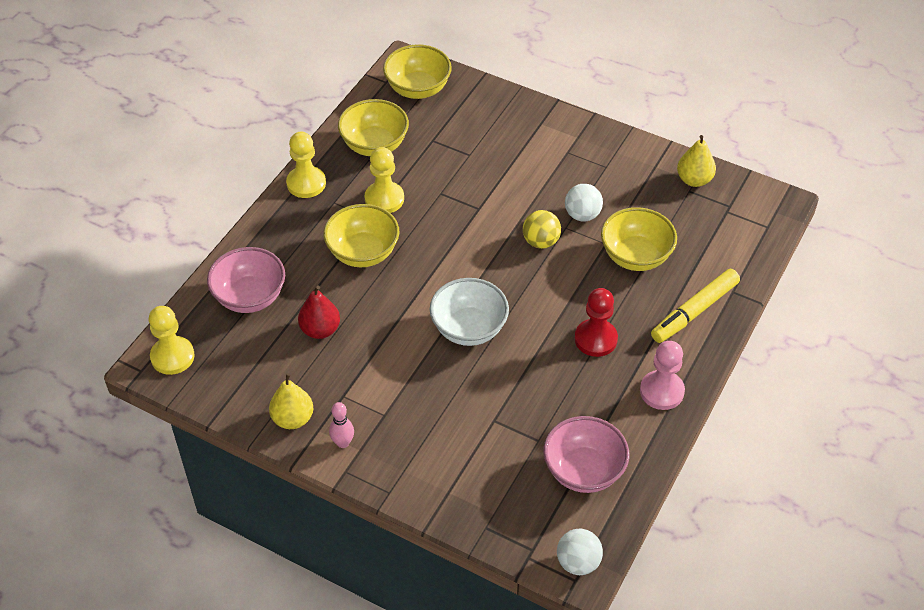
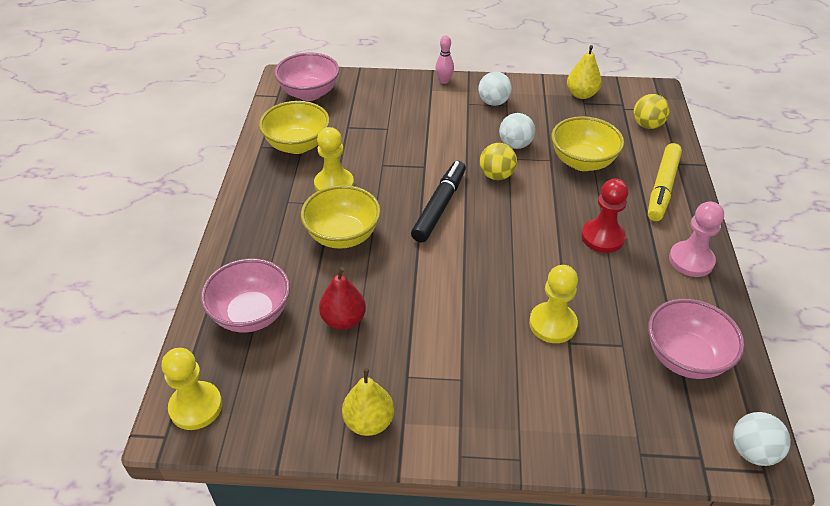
camera: 25 degrees left, 5 degrees down
yellow pawn [286,132,326,198] -> yellow pawn moved to [529,265,578,343]
pink bowling pin [329,402,354,448] -> pink bowling pin moved to [435,35,454,84]
yellow bowl [383,44,452,99] -> pink bowl [274,53,339,101]
white bowl [430,278,509,346] -> none
none -> black marker [411,161,466,242]
none -> white ball [478,72,512,106]
none -> yellow ball [633,94,670,129]

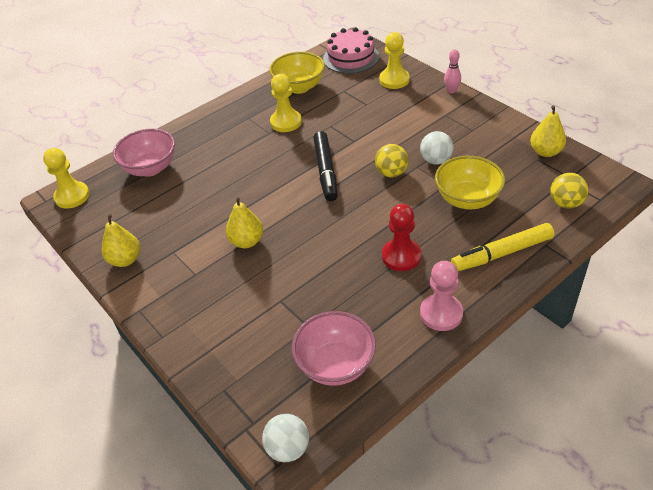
camera: 50 degrees right, 0 degrees up
pink bowl [274,53,339,101] -> pink cake [323,27,379,74]
yellow bowl [301,185,381,249] -> none
red pear [319,267,366,330] -> none
black marker [411,161,466,242] -> black marker turned 105 degrees clockwise [313,131,338,201]
white ball [478,72,512,106] -> none
yellow pawn [529,265,578,343] -> yellow pawn moved to [379,32,410,89]
none -> yellow pear [226,197,263,248]

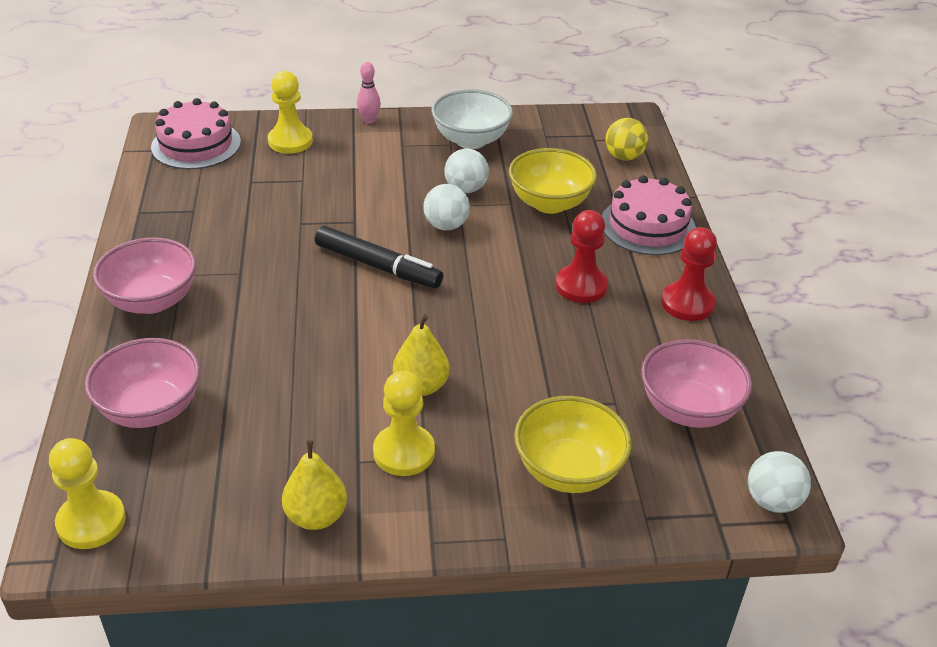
camera: 60 degrees left, 5 degrees down
yellow bowl [269,52,325,94] -> yellow bowl moved to [514,396,632,493]
yellow pawn [270,74,302,132] -> yellow pawn moved to [373,371,435,476]
yellow ball [375,144,408,177] -> white ball [423,184,470,230]
pink pawn [420,261,463,331] -> red pawn [661,227,717,321]
yellow marker [451,223,554,271] -> pink cake [602,175,696,255]
yellow pear [530,105,566,157] -> none
none -> pink bowl [93,237,196,314]
none -> white bowl [431,89,513,149]

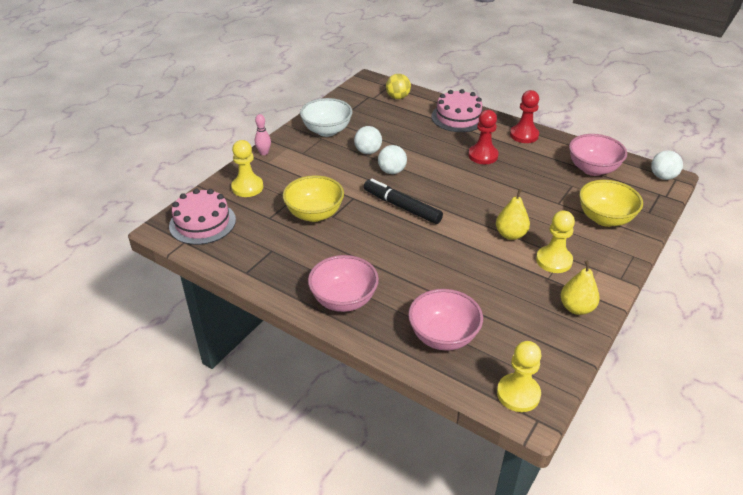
camera: 50 degrees left, 0 degrees up
black marker [315,226,444,288] -> black marker turned 120 degrees counterclockwise [364,179,443,224]
yellow bowl [509,148,597,214] -> yellow bowl moved to [283,175,344,222]

